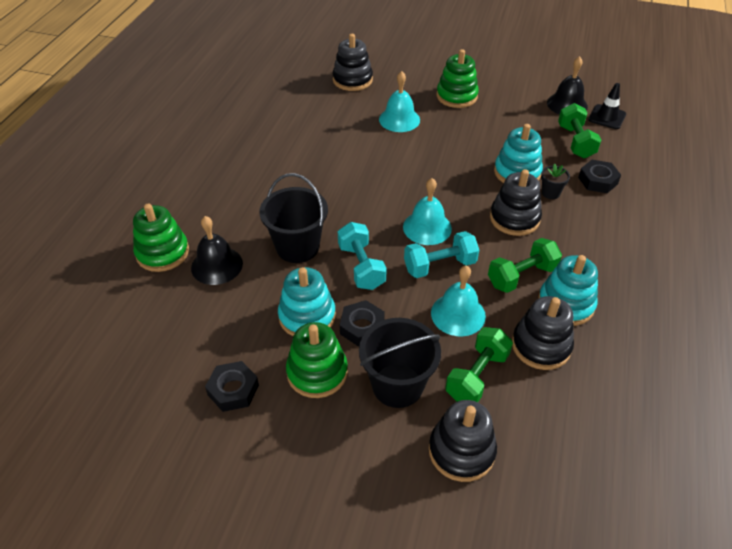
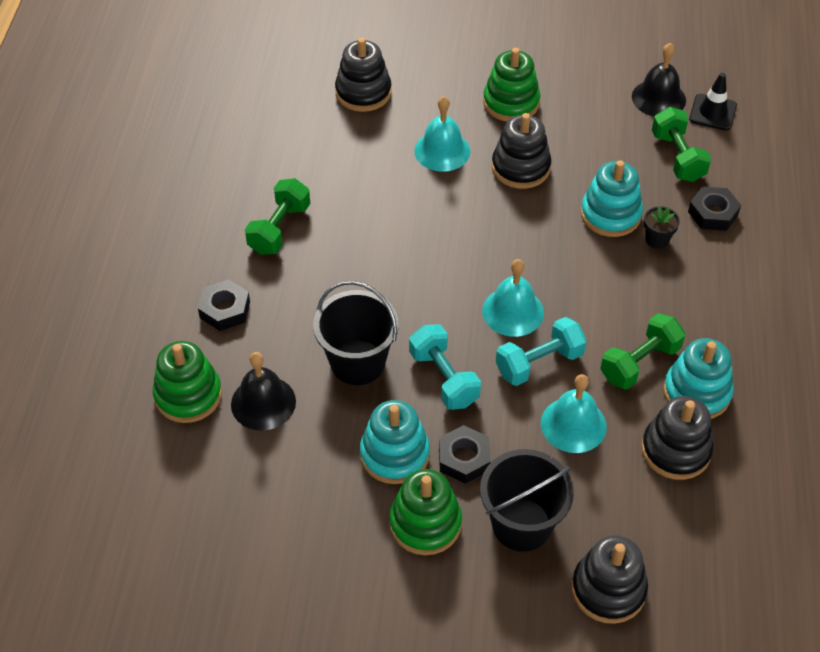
camera: 10 degrees left, 5 degrees up
black nut [205,361,259,412] -> black nut moved to [198,279,250,331]
green dumbbell [445,327,513,402] -> green dumbbell moved to [245,178,310,255]
black stacking toy [490,169,542,236] -> black stacking toy moved to [492,113,551,189]

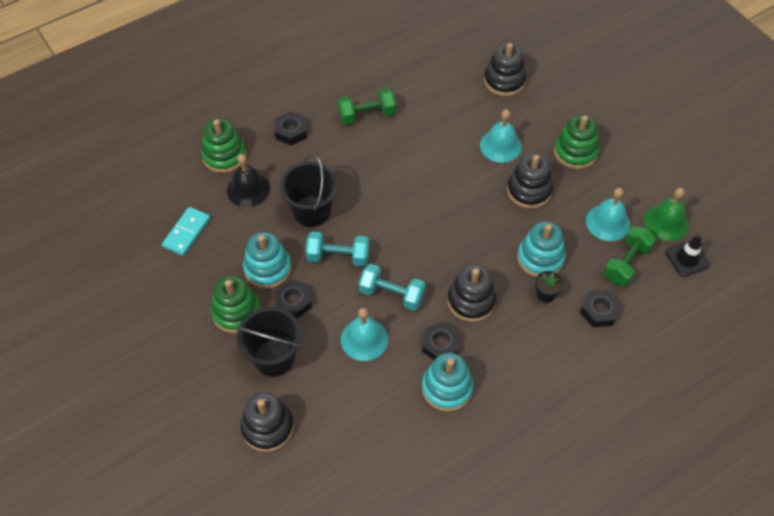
camera: 50 degrees right, 5 degrees up
turquoise dumbbell [409,324,481,410] -> turquoise dumbbell turned 75 degrees clockwise [306,231,369,267]
turquoise bell [482,259,544,337] -> turquoise bell moved to [586,188,630,241]
green dumbbell [600,313,685,390] -> black nut [422,321,460,360]
black bell [632,43,686,117] -> green bell [644,188,689,241]
black stacking toy [641,396,714,480] -> black stacking toy moved to [447,265,496,322]
none -> turquoise domino [162,207,210,256]

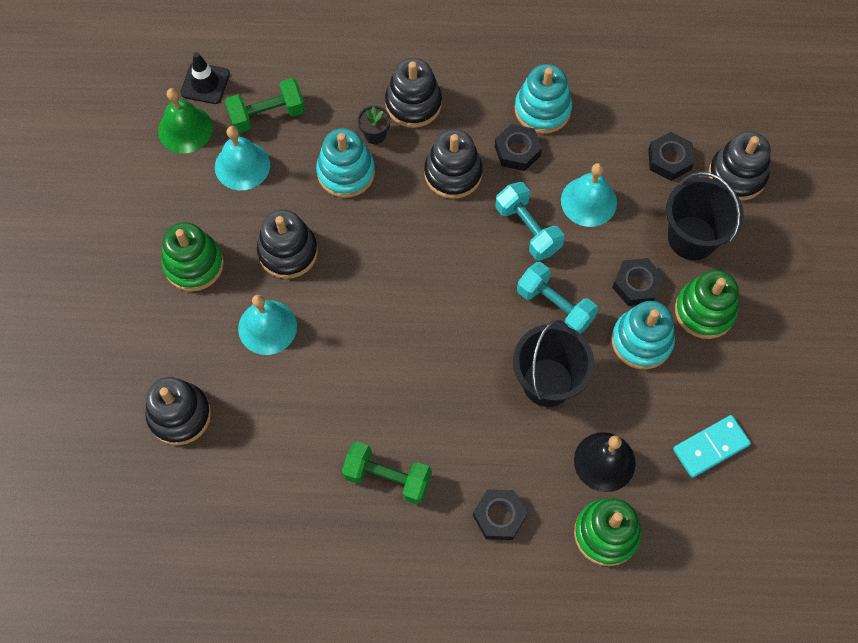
camera: 145 degrees left, 10 degrees up
black nut [580,290,622,327] -> black nut moved to [648,132,694,181]
none -> black stacking toy [385,58,442,128]

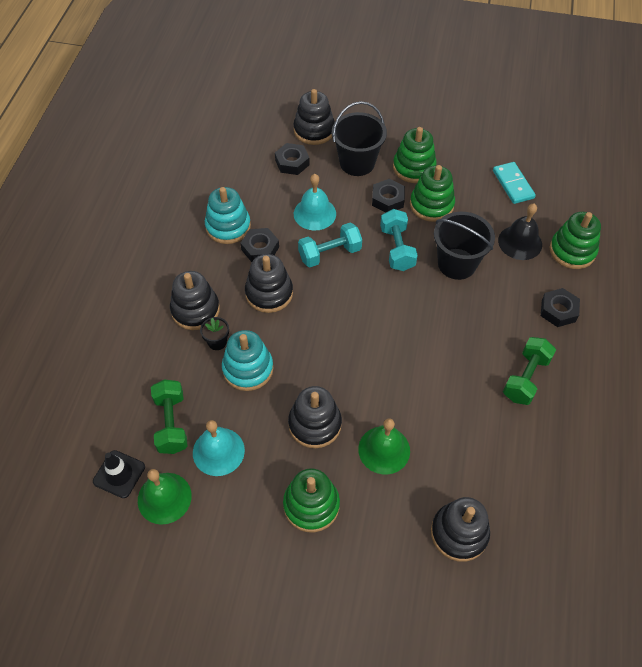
camera: 80 degrees left, 10 degrees down
turquoise bell [238,295,297,355] -> green bell [358,418,410,474]
turquoise dumbbell [517,262,598,334] -> turquoise dumbbell turned 60 degrees counterclockwise [380,209,418,271]
turquoise stacking toy [612,301,675,369] -> green stacking toy [410,165,455,222]

